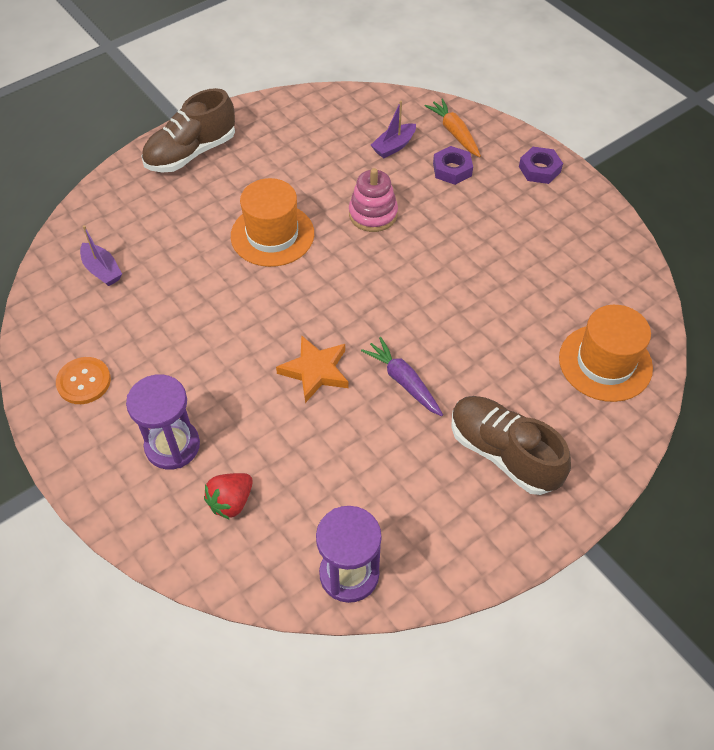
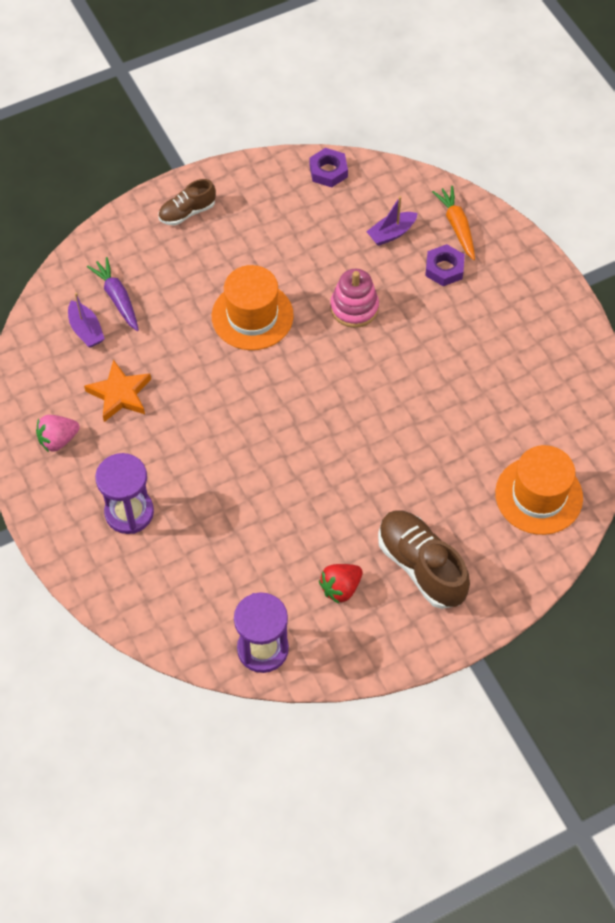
camera: 10 degrees right, 5 degrees up
orange button [56,357,111,404] -> pink strawberry [36,415,79,452]
brown shoe [142,88,235,172] -> brown shoe [158,179,216,225], size x0.59
red strawberry [204,473,253,520] -> red strawberry moved to [319,564,363,604]
orange star [276,335,348,403] -> orange star moved to [84,360,151,422]
purple carrot [361,337,443,416] -> purple carrot moved to [87,257,139,331]
purple nut [519,147,563,184] -> purple nut moved to [309,148,348,187]

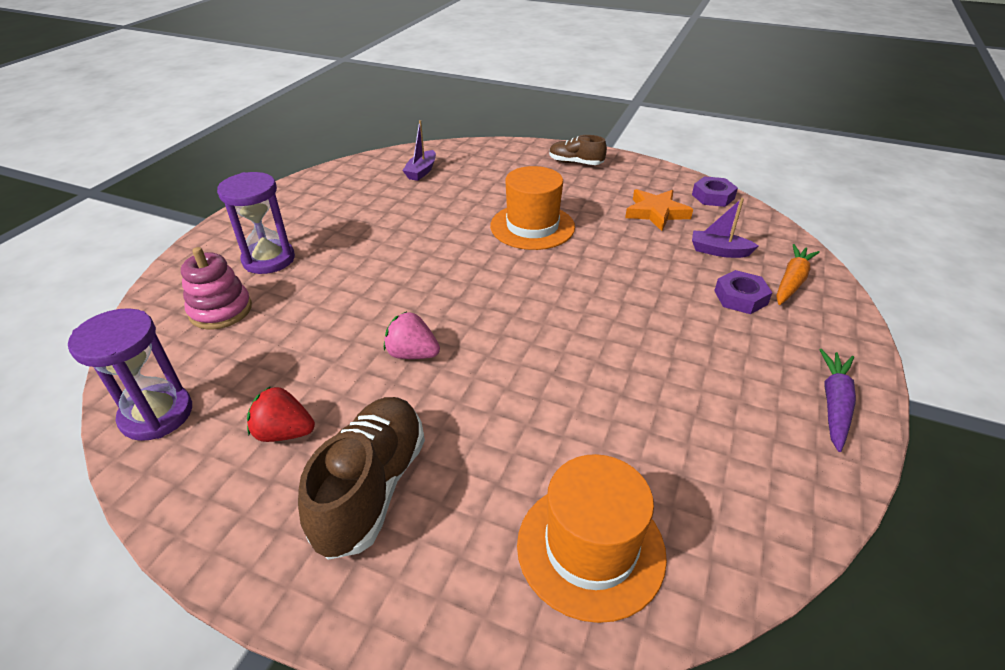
camera: 50 degrees right, 20 degrees down
pink strawberry [36,415,79,452] -> pink strawberry moved to [384,312,440,359]
orange star [84,360,151,422] -> orange star moved to [625,189,693,231]
purple carrot [87,257,139,331] -> purple carrot moved to [820,349,856,452]
pink stacking toy [330,269,379,328] -> pink stacking toy moved to [181,247,252,329]

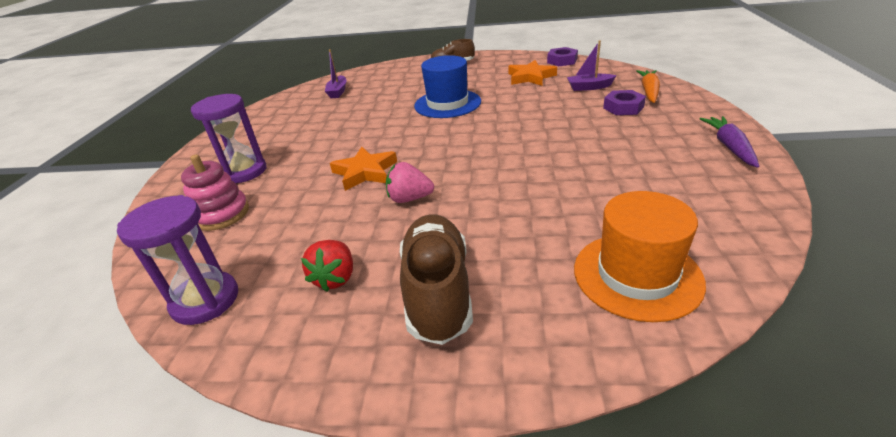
camera: 15 degrees left, 5 degrees down
red strawberry [247,386,315,442] -> red strawberry turned 75 degrees counterclockwise [301,240,353,292]
orange hat [490,166,575,250] -> blue hat [414,55,481,118]
none -> orange star [330,147,397,191]

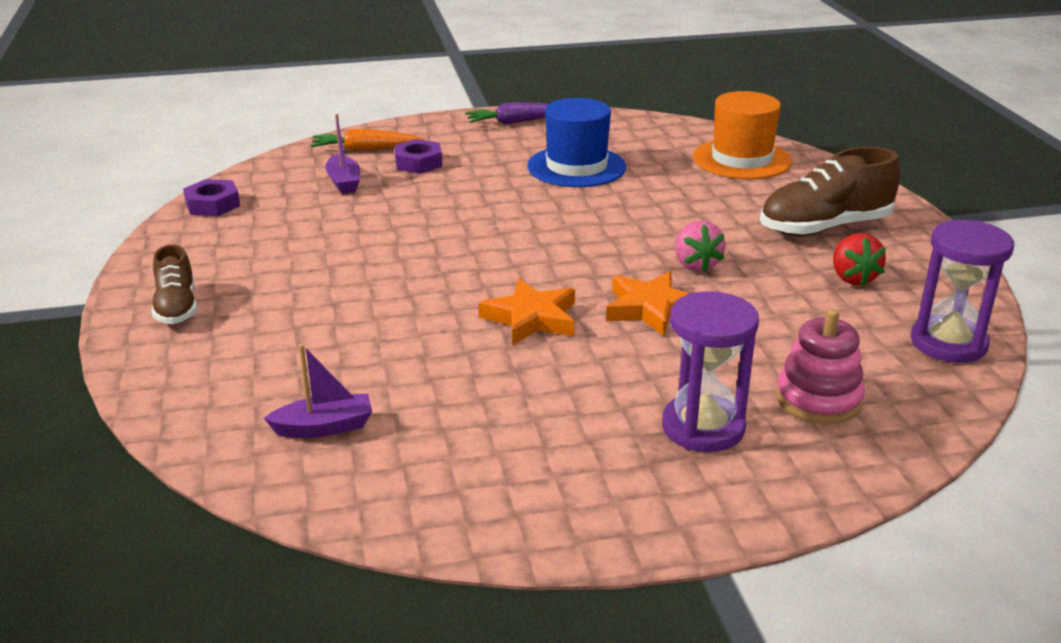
camera: 110 degrees left, 5 degrees down
red strawberry [301,240,353,292] -> red strawberry turned 90 degrees clockwise [833,233,886,286]
blue hat [414,55,481,118] -> blue hat moved to [527,98,626,187]
orange star [508,60,557,86] -> orange star moved to [478,279,575,345]

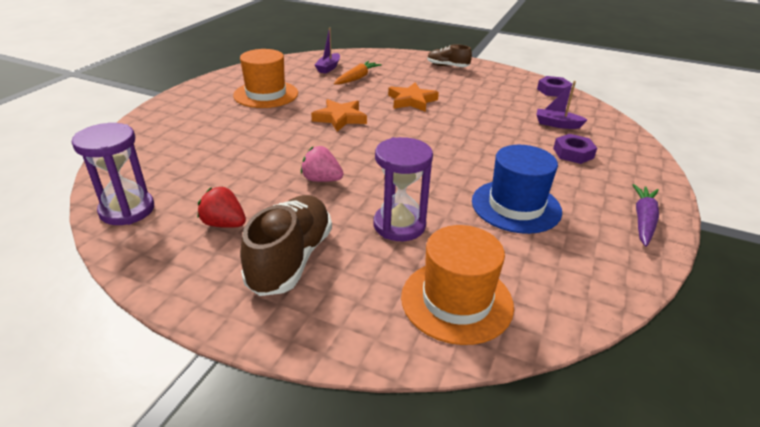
camera: 125 degrees right, 5 degrees up
orange carrot [311,129,424,151] -> orange carrot moved to [334,61,382,85]
orange star [606,271,689,336] -> orange star moved to [388,82,439,112]
purple hourglass [662,291,759,452] -> purple hourglass moved to [374,137,433,241]
pink stacking toy [776,309,865,424] -> none
none -> orange hat [233,49,298,108]

